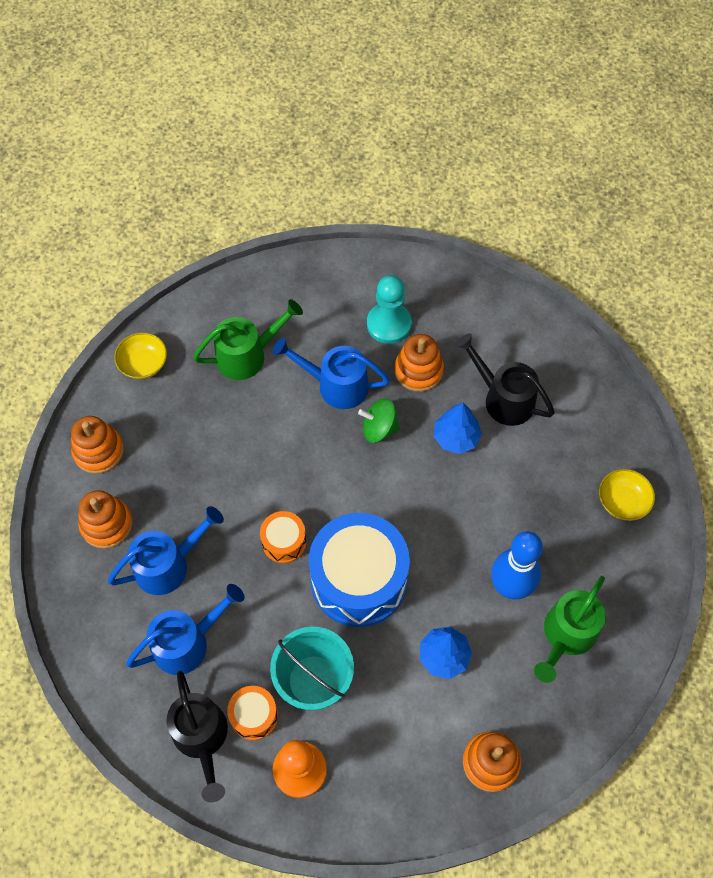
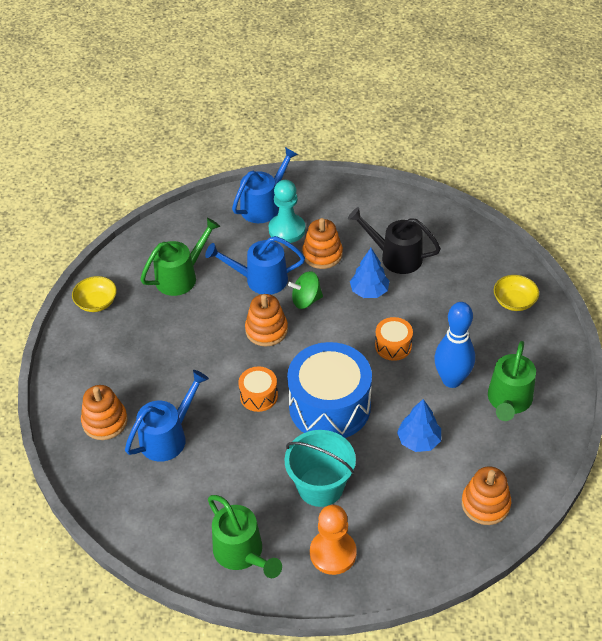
camera: 15 degrees left, 15 degrees down
orange stacking toy [71,416,124,474] -> orange stacking toy moved to [245,294,288,347]
blue watering can [126,584,244,675] -> blue watering can moved to [232,147,298,223]
black watering can [166,670,228,802] -> green watering can [208,495,282,578]
orange drum [227,686,278,740] -> orange drum moved to [375,317,413,361]

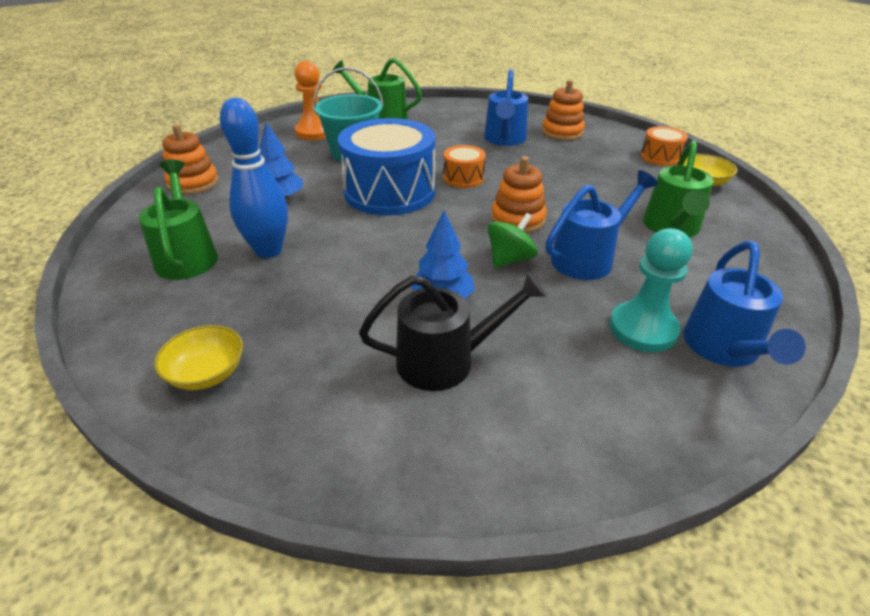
camera: 145 degrees right, 10 degrees down
orange stacking toy [302,218,343,269] -> none
orange drum [375,317,413,361] -> orange drum moved to [641,126,688,166]

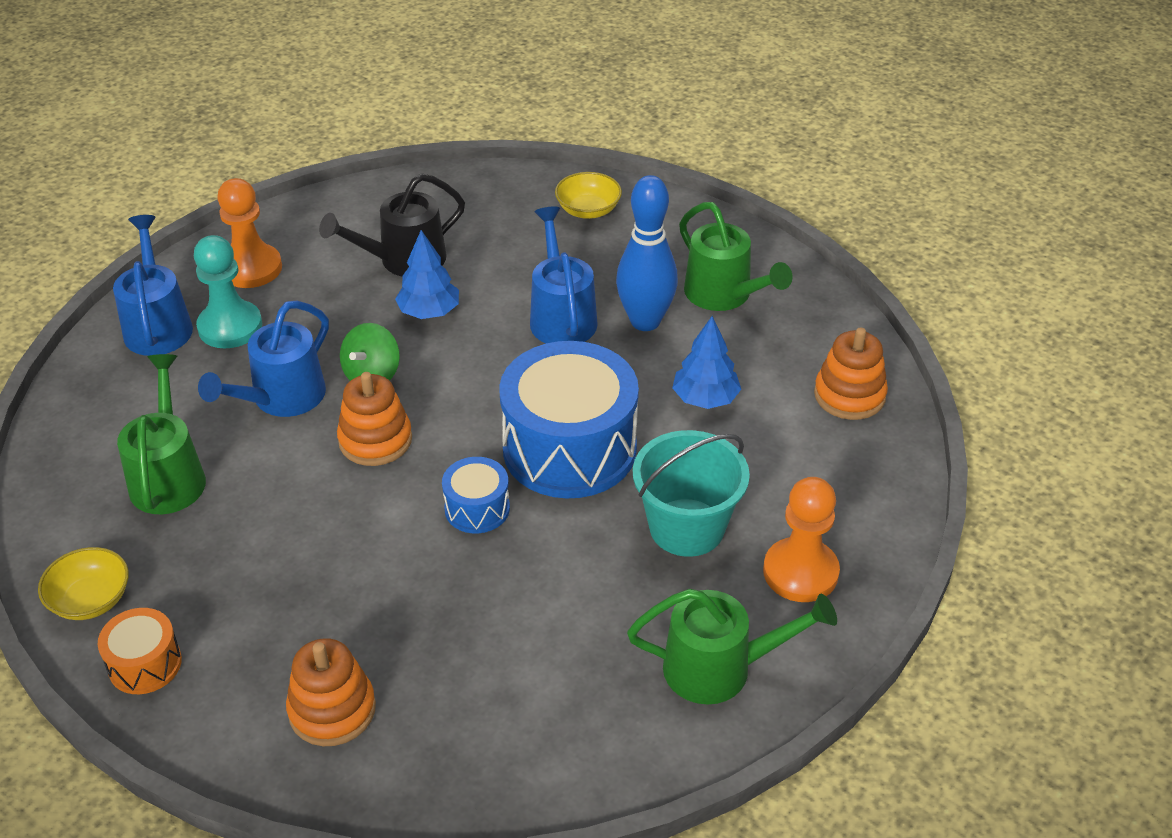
camera: 160 degrees right, 5 degrees up
orange drum [443,145,486,188] -> blue drum [442,457,510,533]
blue watering can [484,69,528,146] -> blue watering can moved to [530,207,598,343]
none -> orange pawn [217,178,282,288]

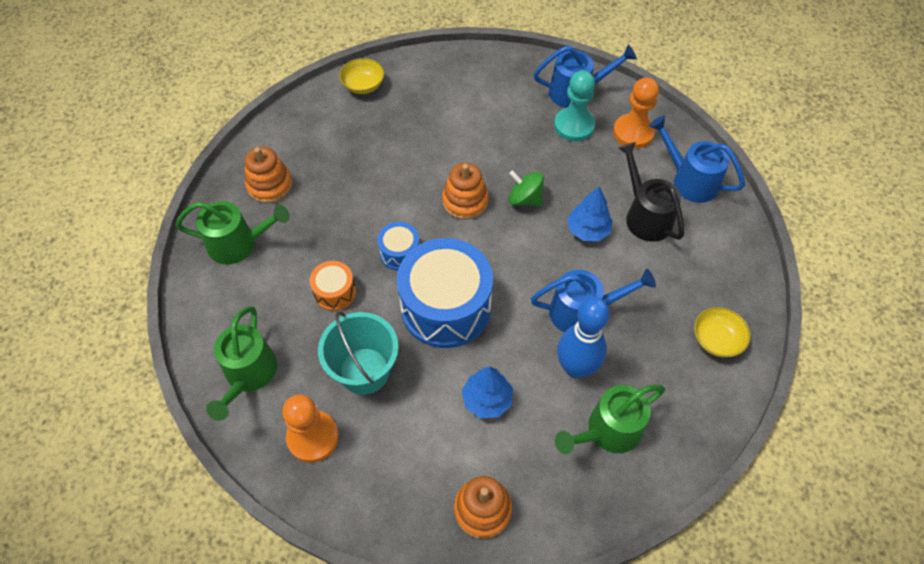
camera: 95 degrees right, 15 degrees up
orange drum [98,608,182,694] -> orange drum moved to [310,261,356,311]
green watering can [117,354,206,514] -> green watering can moved to [176,201,290,265]
blue watering can [198,301,329,417] -> blue watering can moved to [649,116,745,203]

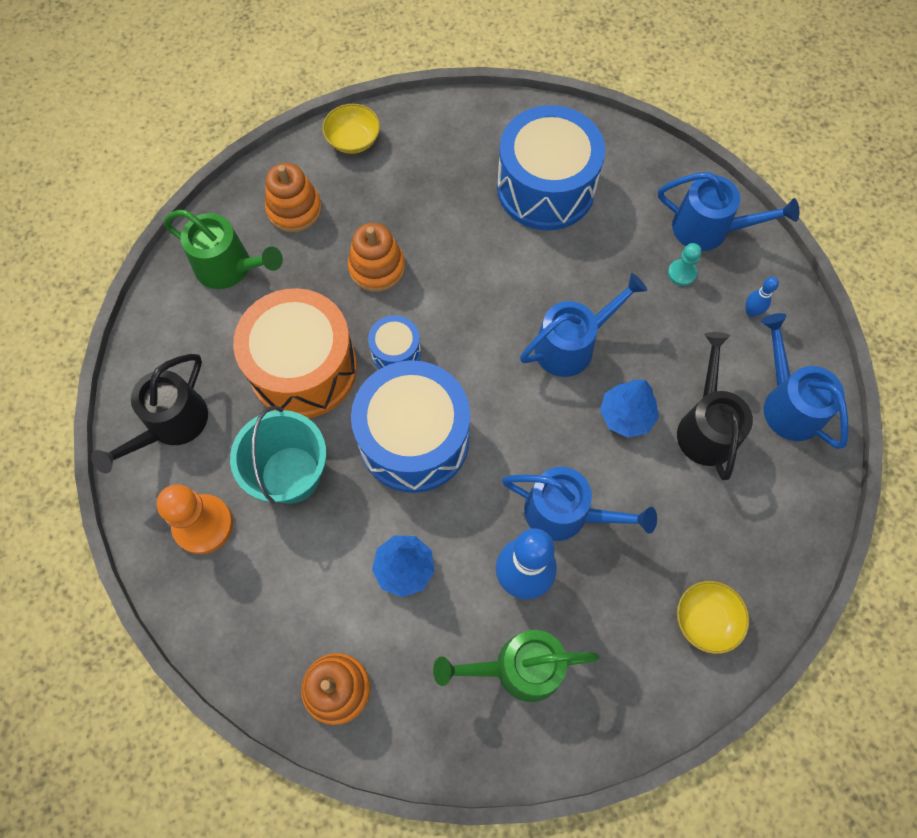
camera: 25 degrees right, 10 degrees up
green watering can [206,306,277,421] -> black watering can [91,354,208,474]
orange drum [310,261,356,311] -> orange drum [233,288,357,418], size x2.13
yellow bowl [339,58,384,94] -> yellow bowl moved to [322,104,380,154]
orange stacking toy [442,163,489,220] -> orange stacking toy moved to [348,223,405,292]
green spinning top [509,170,544,206] -> blue watering can [520,273,648,377]
turquoise pawn [554,70,595,141] -> turquoise pawn [668,243,702,286], size x0.53
orange pawn [613,77,659,148] -> blue bowling pin [746,277,779,317]
none -> blue drum [497,105,605,230]

